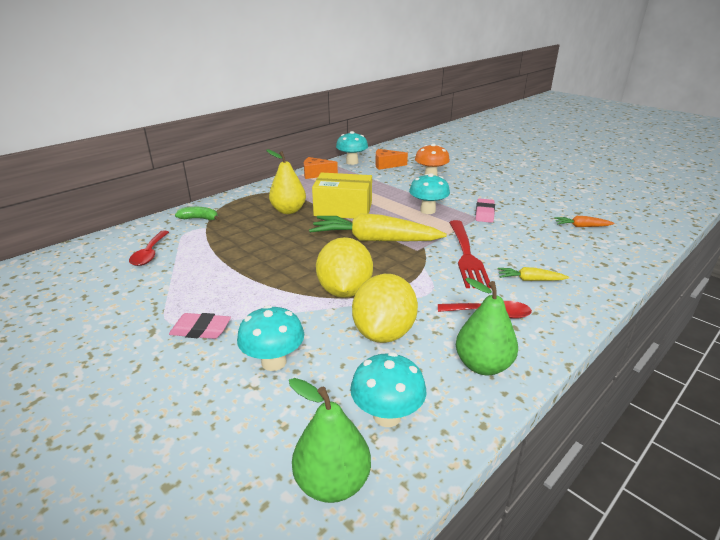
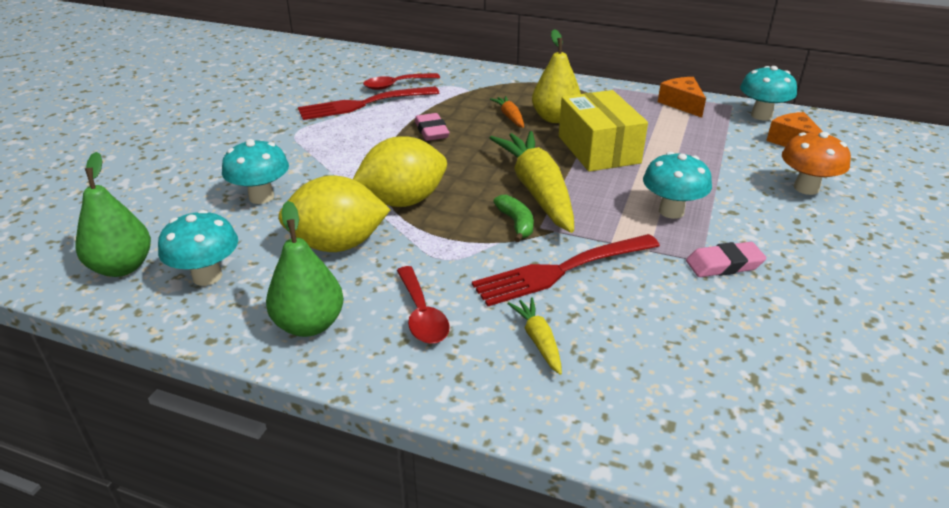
camera: 65 degrees right, 5 degrees up
pink eraser [169,313,231,339] -> pink eraser moved to [415,113,450,141]
green banana [175,207,220,220] -> green banana moved to [493,195,534,242]
orange carrot [554,216,614,227] -> orange carrot moved to [490,96,524,128]
none -> red fork [298,86,439,120]

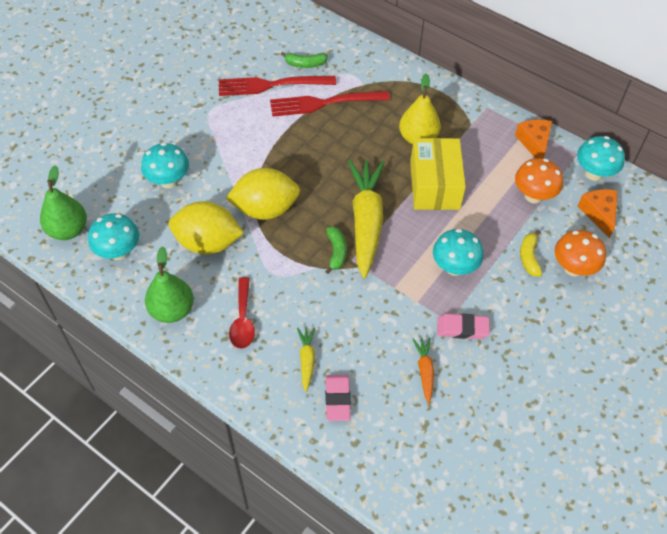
camera: 15 degrees right, 20 degrees up
red spoon [363,73,440,90] -> green banana [281,52,328,68]
pink eraser [415,113,450,141] -> pink eraser moved to [325,375,351,421]
red fork [472,234,660,306] -> red fork moved to [270,91,390,117]
orange carrot [490,96,524,128] -> orange carrot moved to [413,338,434,403]
none -> orange mushroom [515,158,563,203]
none -> yellow banana [520,230,542,277]

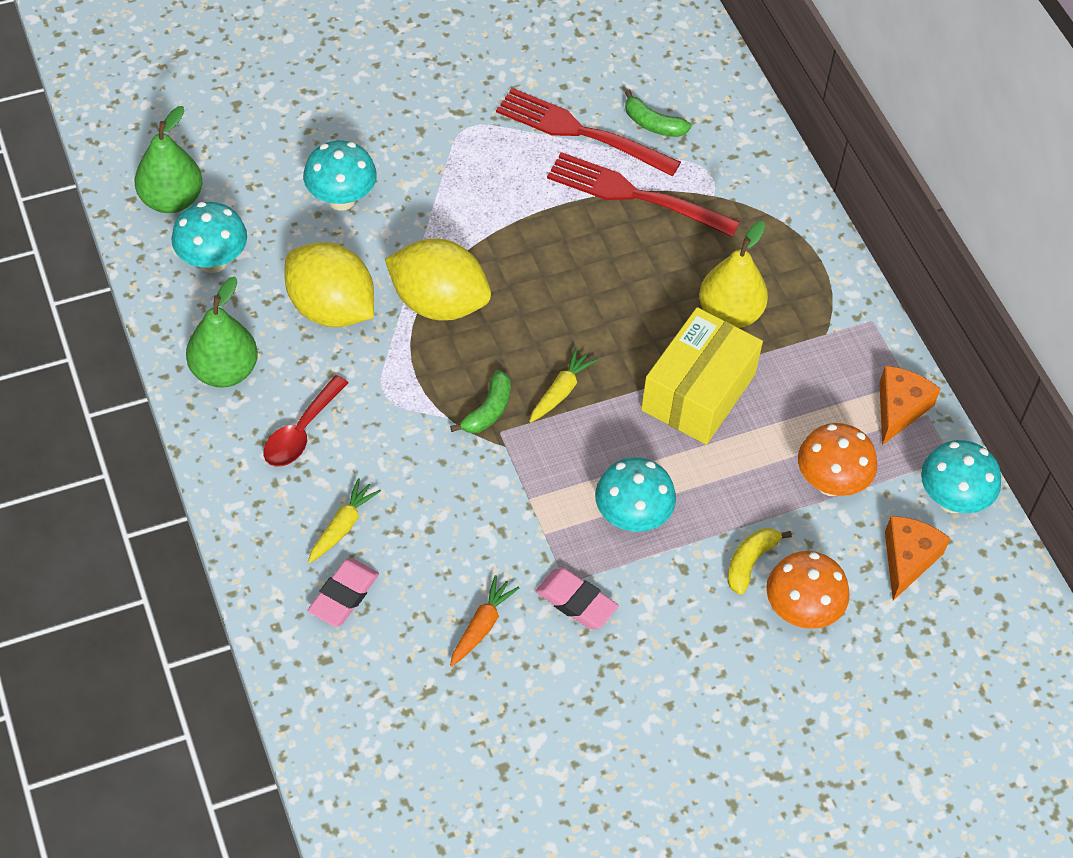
camera: 30 degrees right, 0 degrees up
yellow carrot [348,160,384,279] -> yellow carrot [529,347,598,423], size x0.44

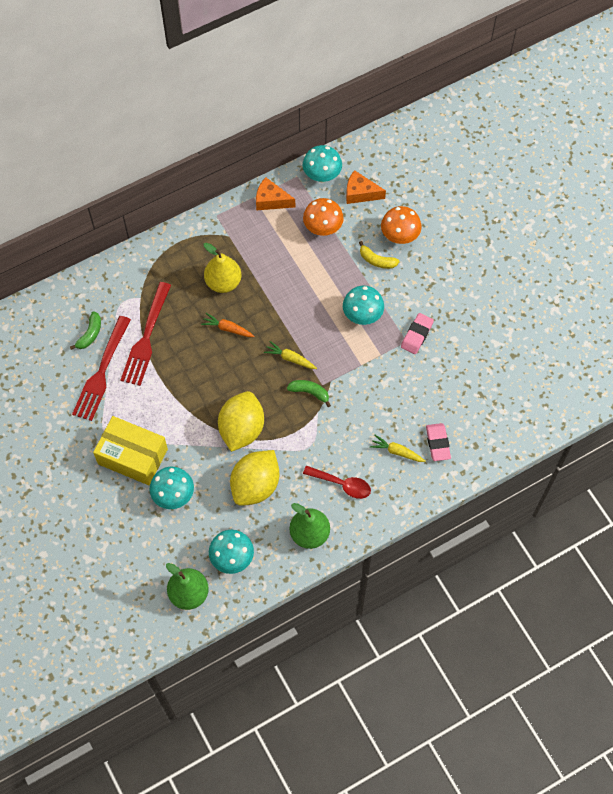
camera: 95 degrees left, 10 degrees up
pink eraser [308,558,379,627] -> pink eraser turned 60 degrees clockwise [426,423,451,461]
orange carrot [450,575,519,666] -> orange carrot moved to [201,313,254,337]
yellow box [641,307,763,445] -> yellow box moved to [93,416,168,485]

